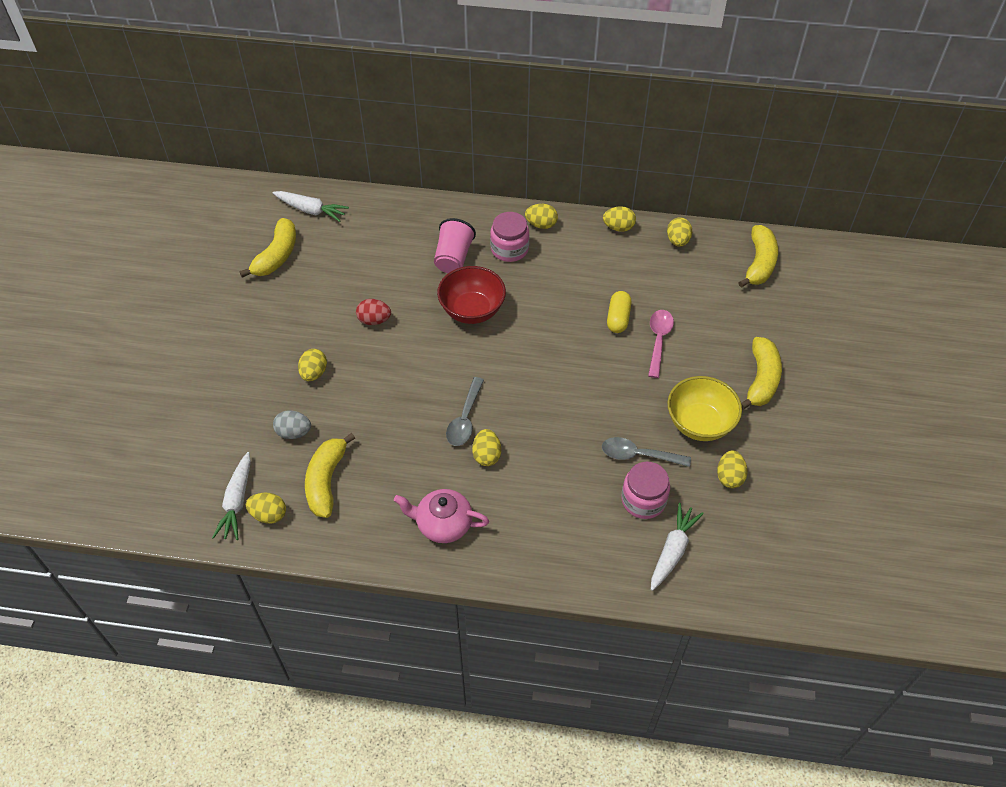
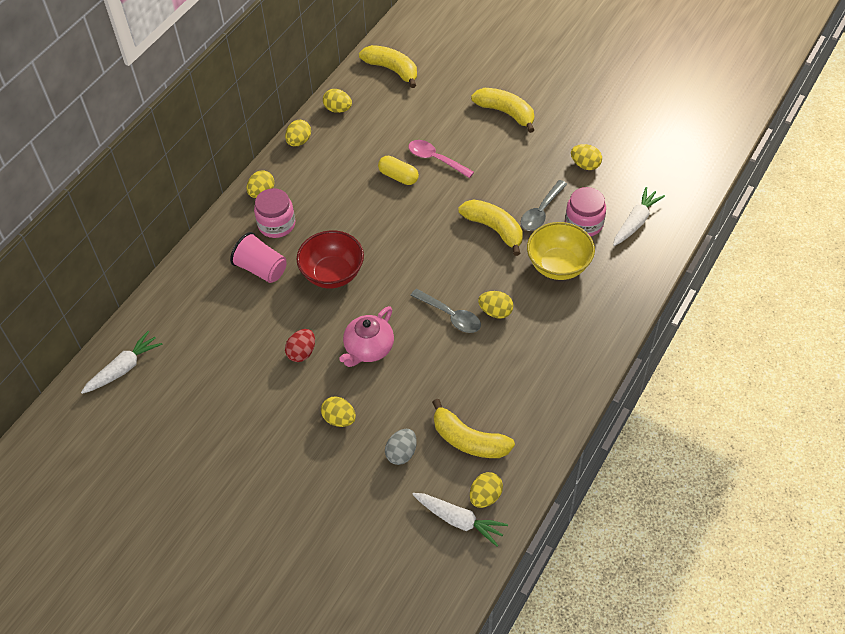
camera: 65 degrees left, 0 degrees up
yellow banana [240,218,296,278] -> yellow banana moved to [458,199,522,256]
pink teapot [394,489,489,543] -> pink teapot moved to [339,306,394,367]
white carrot [651,503,704,591] -> white carrot turned 75 degrees clockwise [613,187,665,246]
yellow bowl [668,376,742,441] -> yellow bowl moved to [527,222,595,280]

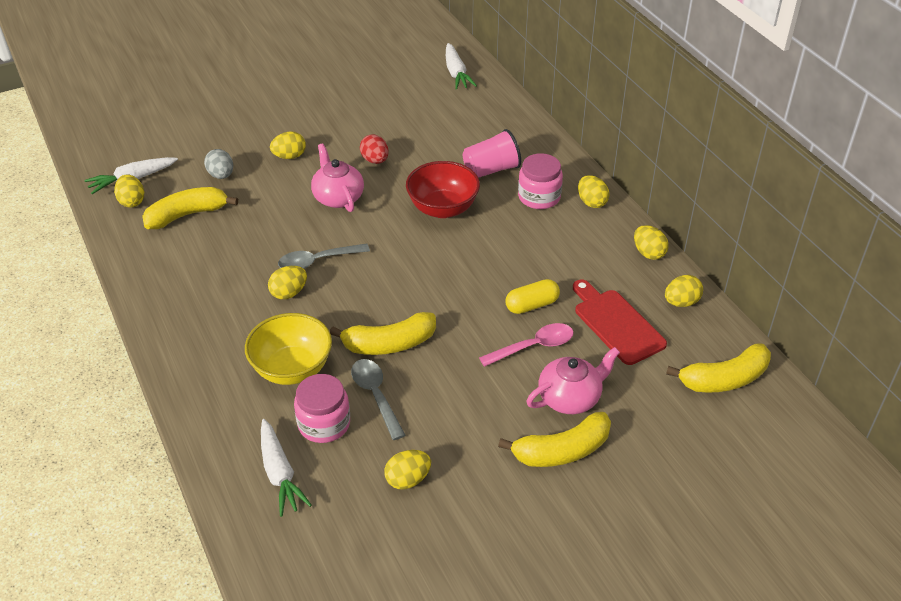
camera: 120 degrees right, 10 degrees down
none -> pink teapot [526,347,620,414]
none -> red cutting board [573,280,667,365]

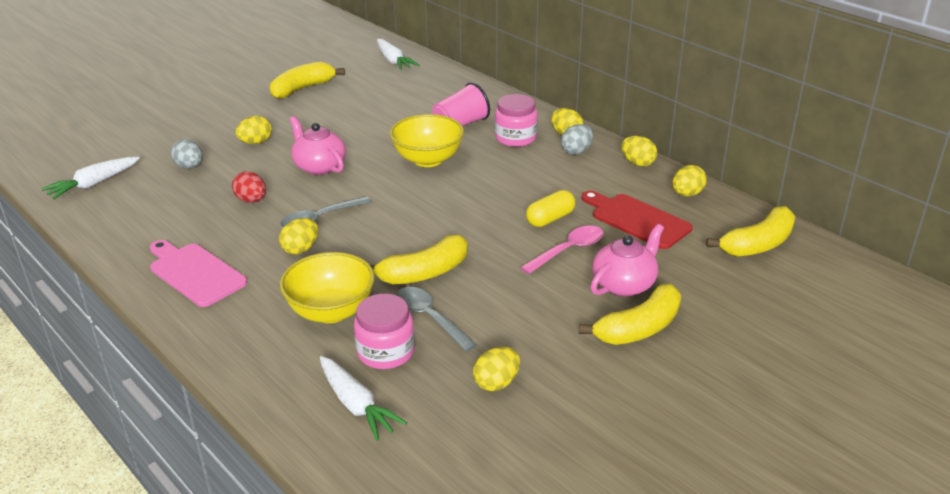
camera: 15 degrees left, 10 degrees down
yellow egg [114,174,144,208] -> none
yellow banana [142,187,238,229] -> yellow banana moved to [270,62,345,99]
red egg [360,134,389,164] -> red egg moved to [232,171,266,203]
red bowl [406,161,480,218] -> yellow bowl [390,114,464,167]
none -> pink cutting board [150,240,247,307]
none -> grey egg [561,124,593,155]

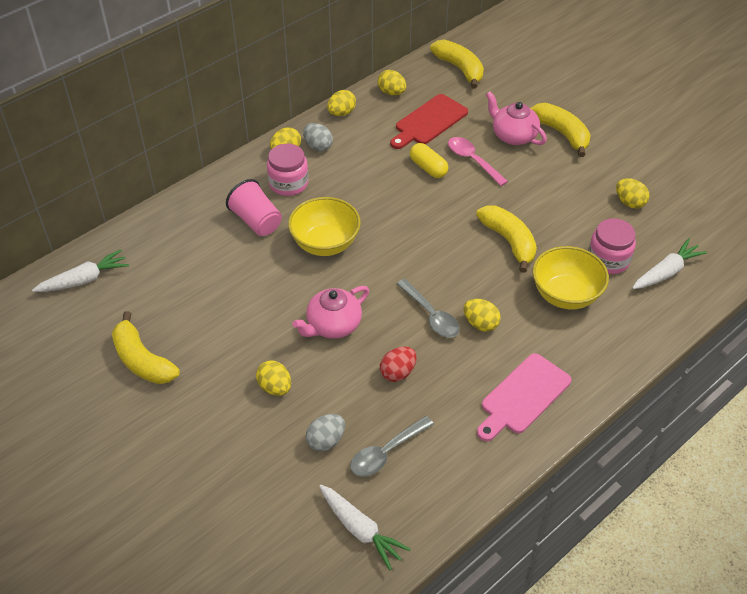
camera: 90 degrees left, 15 degrees up
grey spoon [396,287,477,352] -> grey spoon moved to [350,416,434,477]

